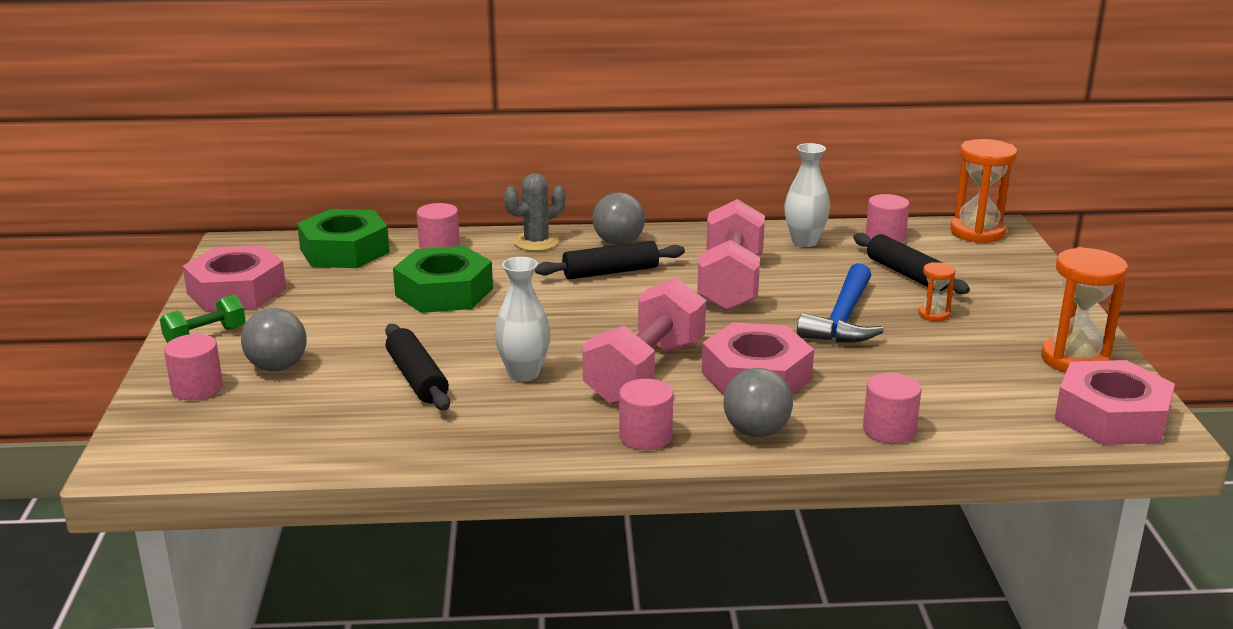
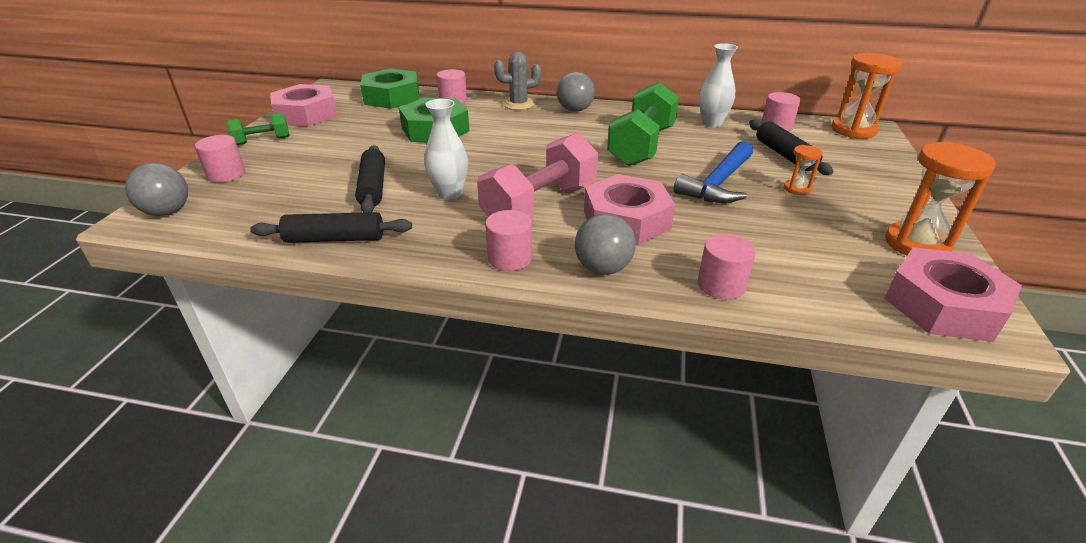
camera: 15 degrees right, 10 degrees up
grey ball [241,308,307,371] -> grey ball moved to [125,163,188,216]
black rolling pin [535,241,685,279] -> black rolling pin moved to [250,212,412,243]
pink dumbbell [697,199,765,311] -> green dumbbell [607,82,679,166]

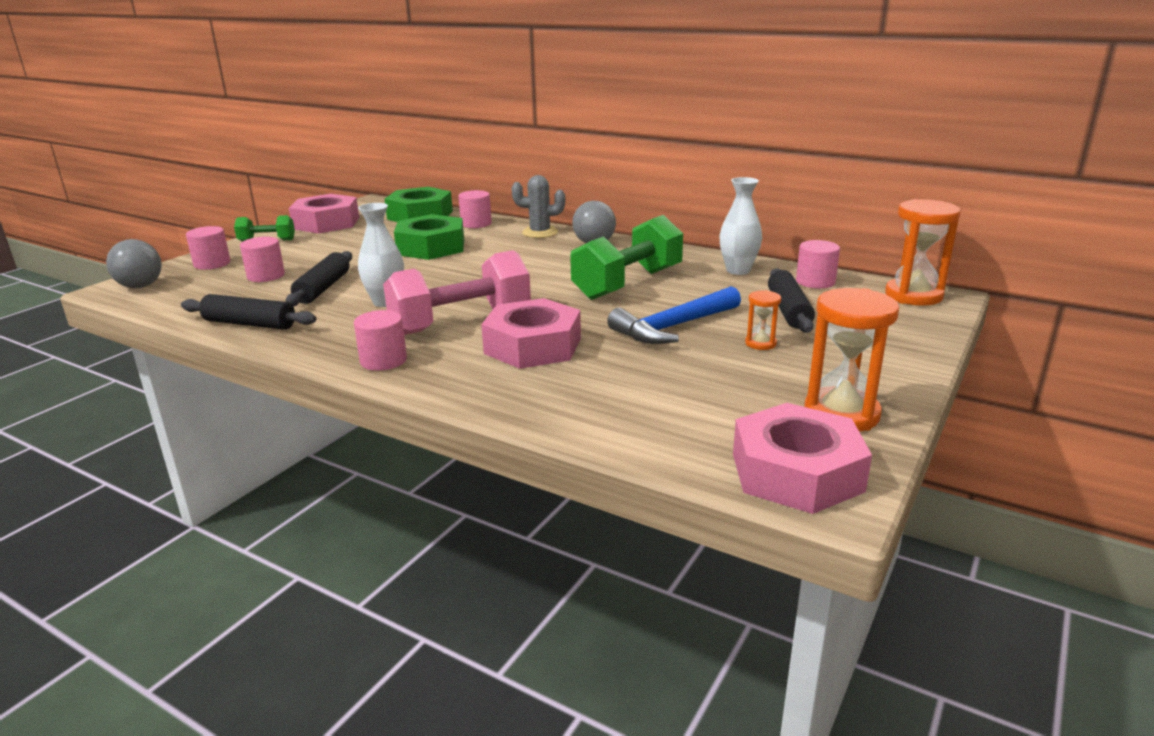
camera: 20 degrees right, 10 degrees down
grey ball [575,214,636,275] -> none
pink cylinder [697,234,756,300] -> pink cylinder moved to [240,237,285,282]

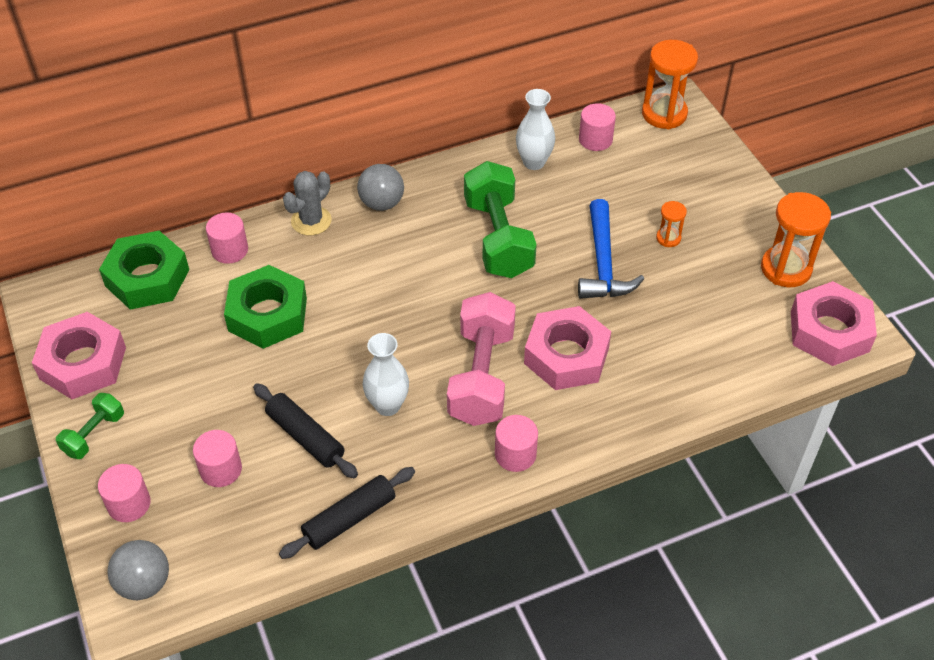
camera: 55 degrees left, 25 degrees up
black rolling pin [768,268,815,333] -> none

